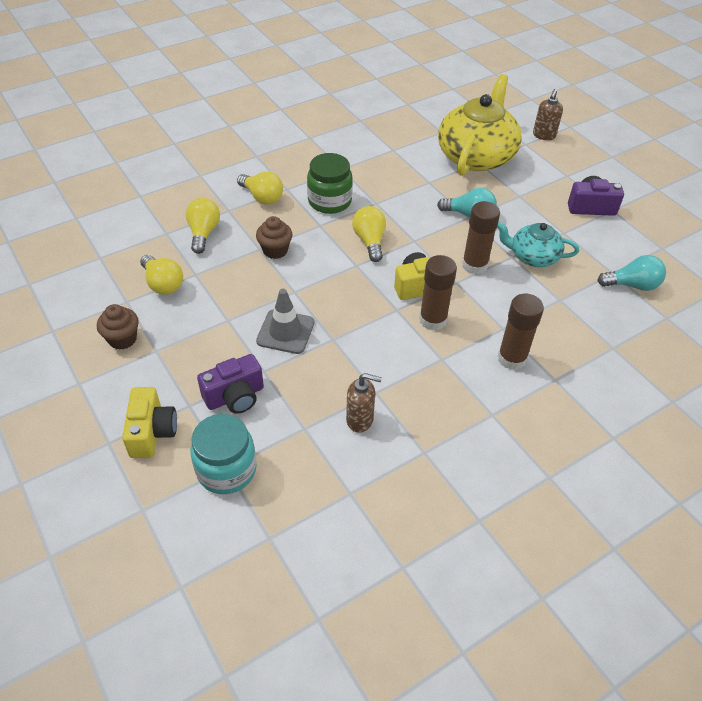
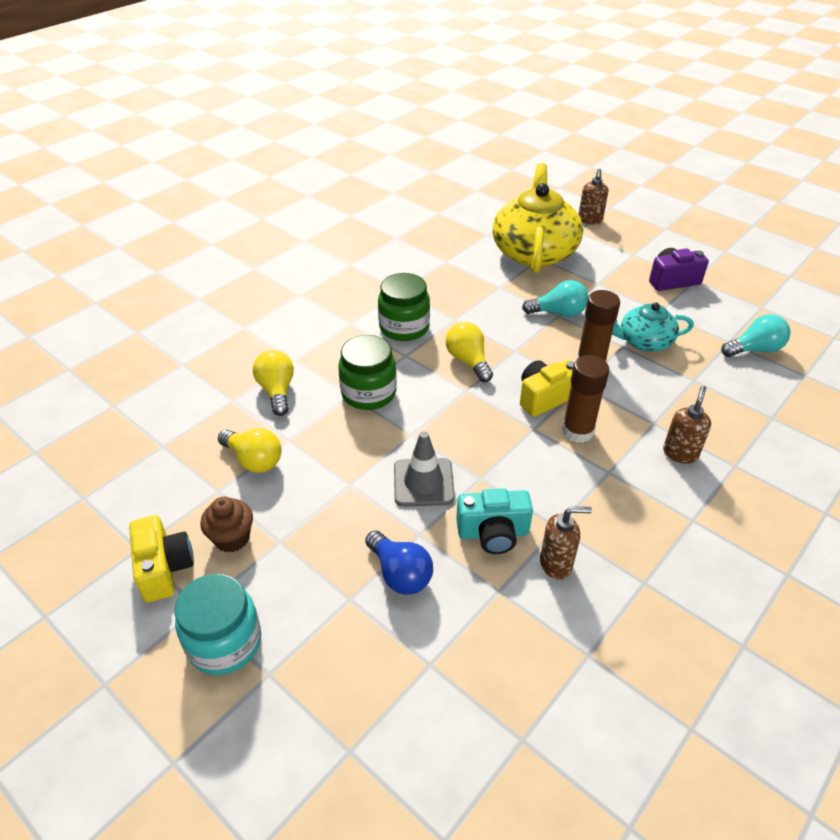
camera: 15 degrees left, 5 degrees down
yellow camera [122,387,177,458] -> yellow camera moved to [129,515,194,602]
turquoise jar [190,414,257,494] -> turquoise jar moved to [175,574,261,675]
purple camera [197,354,264,414] -> blue light bulb [365,531,433,595]
yellow light bulb [237,171,283,205] -> none
brown cupcake [256,216,292,259] -> green jar [338,335,397,410]
brown glue stick [498,294,544,370] -> brown soap dispenser [663,386,711,464]
none -> turquoise camera [456,488,533,554]

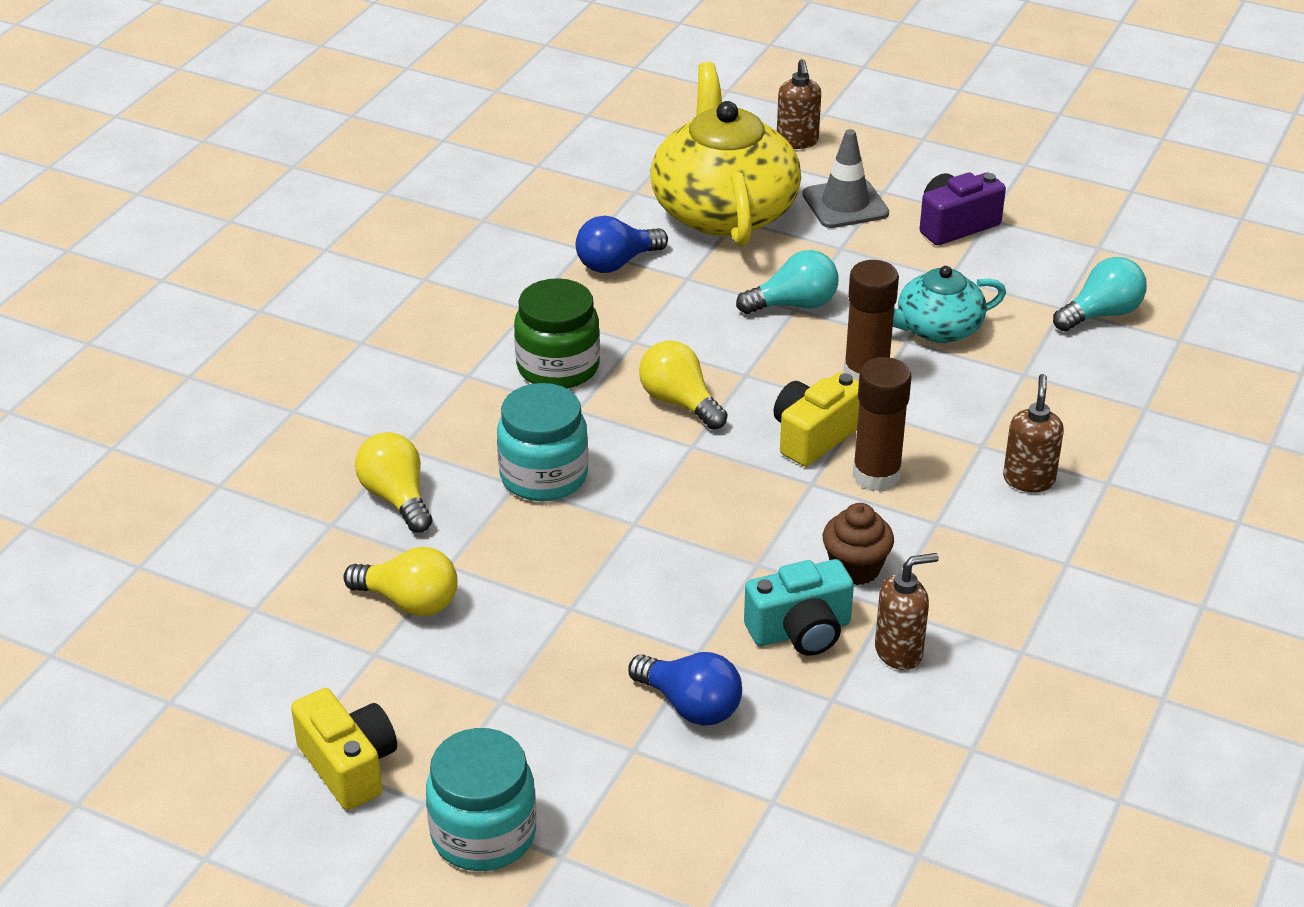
camera: 15 degrees left, 5 degrees down
brown cupcake [200,497,253,552] -> brown cupcake moved to [823,503,894,585]
green jar [338,335,397,410] -> turquoise jar [497,383,588,501]
grey traffic cone [394,431,455,507] -> grey traffic cone moved to [802,129,889,228]
none -> blue light bulb [576,216,668,273]

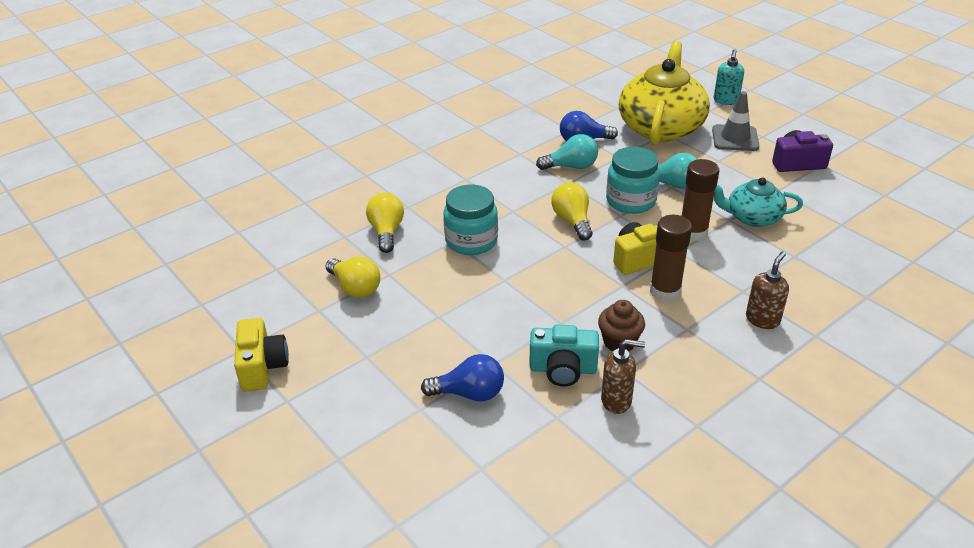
camera: 25 degrees right, 0 degrees up
turquoise jar [426,728,537,871] -> turquoise jar moved to [606,147,660,214]
green jar [514,278,600,389] -> none
blue light bulb [628,652,742,726] -> blue light bulb turned 60 degrees counterclockwise [421,354,504,402]
brown soap dispenser [777,59,821,149] -> turquoise soap dispenser [714,49,744,105]
turquoise light bulb [1053,257,1147,331] -> turquoise light bulb moved to [536,134,598,170]

